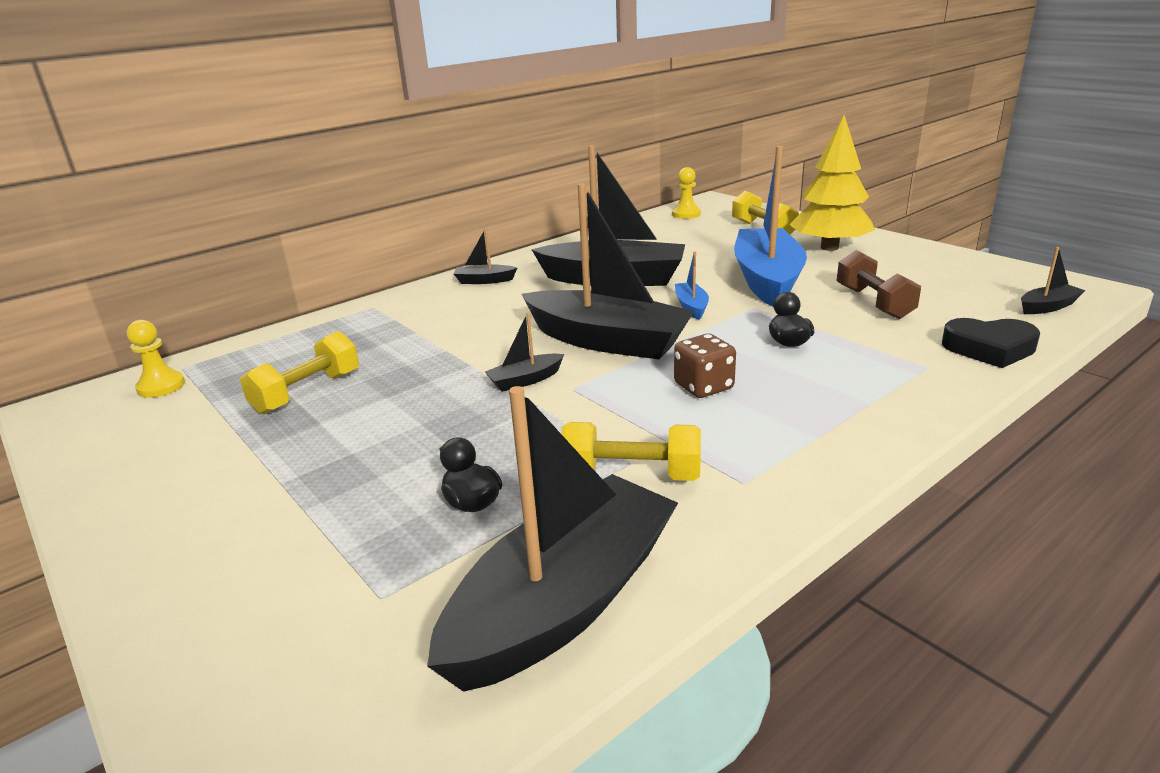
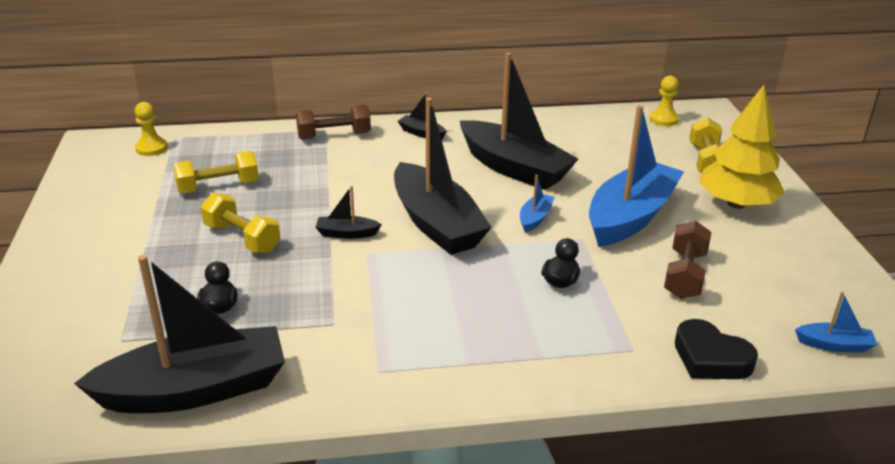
camera: 30 degrees right, 5 degrees up
yellow dumbbell [562,422,701,481] -> yellow dumbbell moved to [200,193,281,253]
brown dice [674,334,736,398] -> none
black boat [1021,247,1085,314] -> blue boat [795,292,878,352]
none -> brown dumbbell [296,104,371,140]

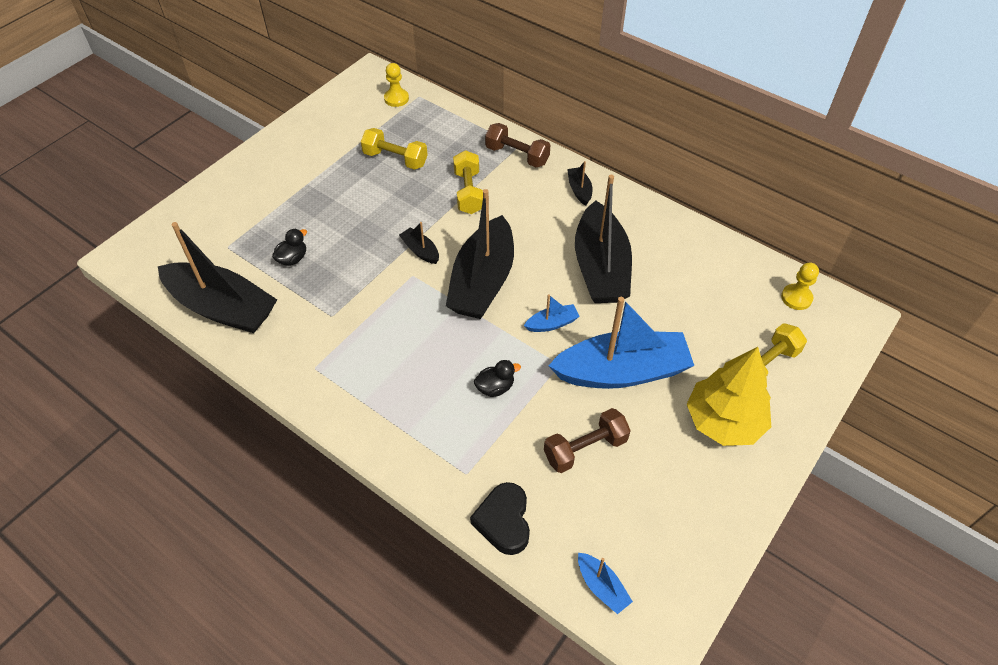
camera: 45 degrees right, 20 degrees up
yellow dumbbell [200,193,281,253] -> yellow dumbbell moved to [453,150,483,214]

